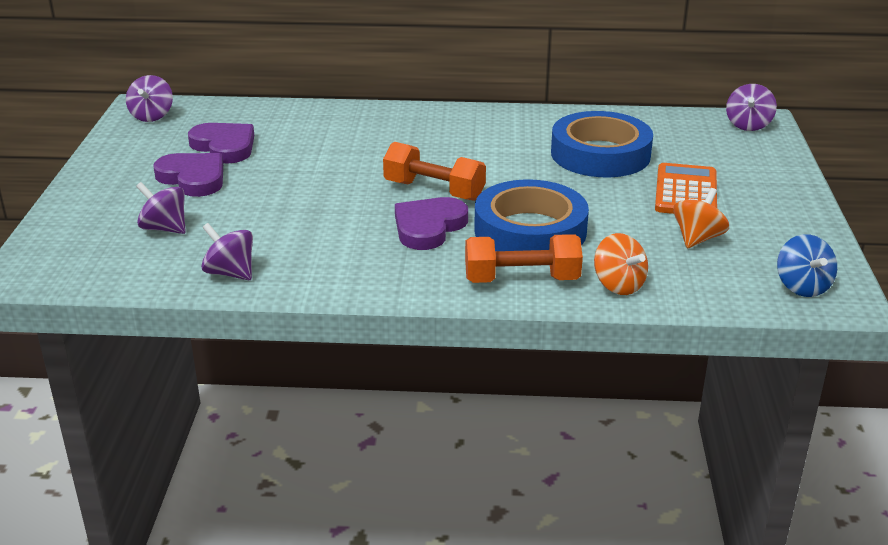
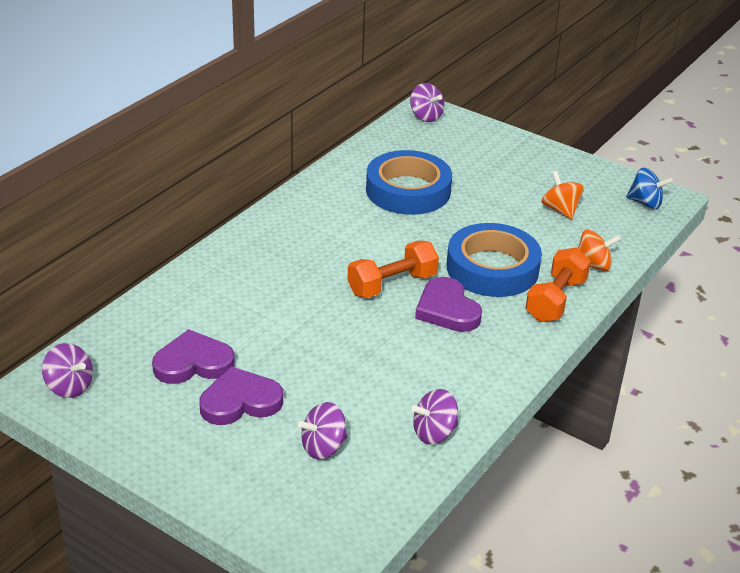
camera: 60 degrees left, 5 degrees up
orange calculator [655,163,717,214] -> none

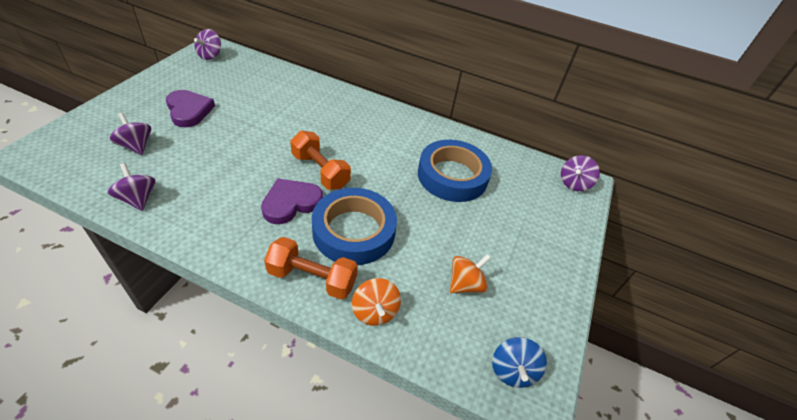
camera: 75 degrees right, 10 degrees up
purple heart [152,329,235,384] -> none

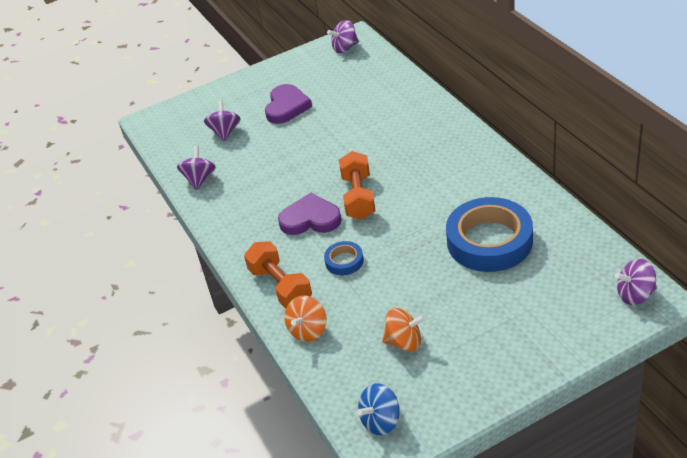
camera: 50 degrees right, 5 degrees down
blue tape [312,188,397,265] -> blue tape [324,241,364,275], size x0.46

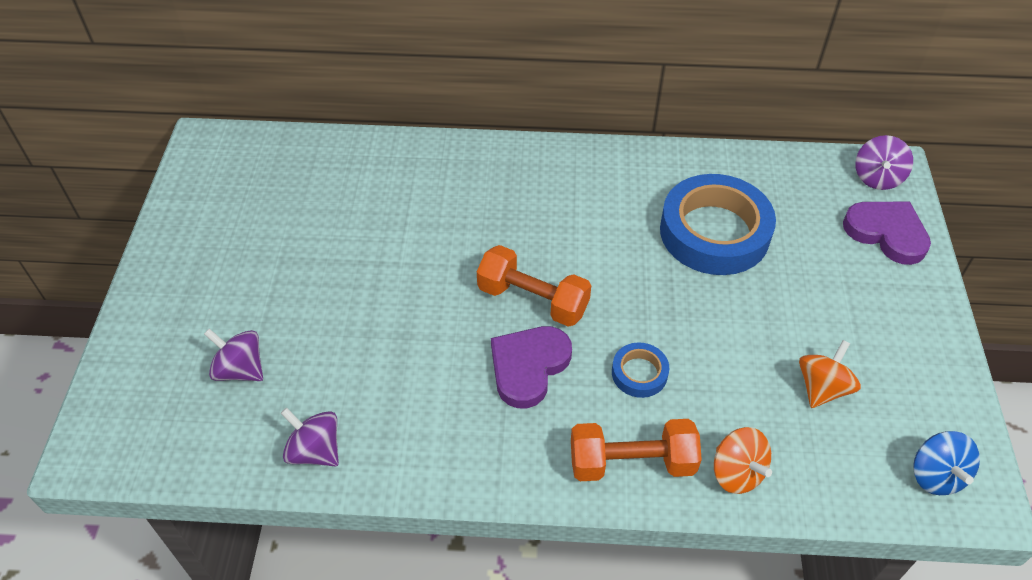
camera: 65 degrees left, 10 degrees up
purple heart [265,84,312,124] -> purple heart moved to [843,202,931,265]
purple spinning top [327,20,359,53] -> none

